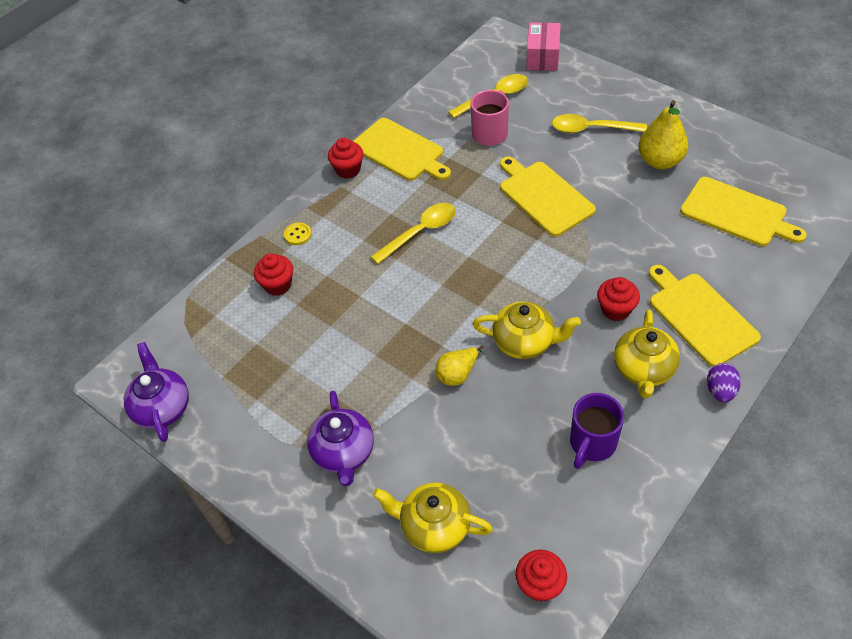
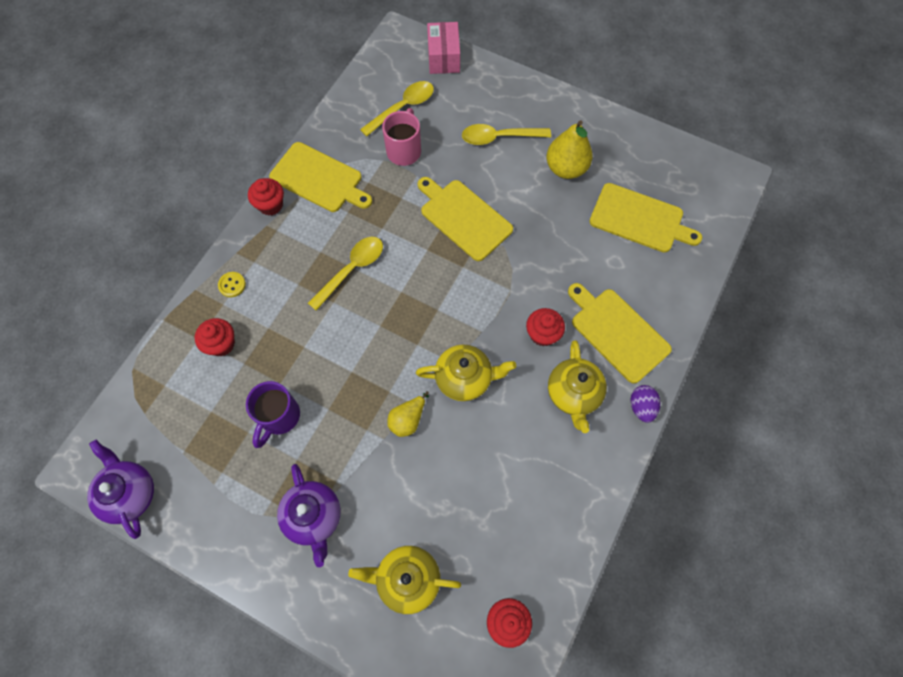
camera: 15 degrees left, 15 degrees up
purple mug [570,393,624,469] -> purple mug moved to [246,381,300,448]

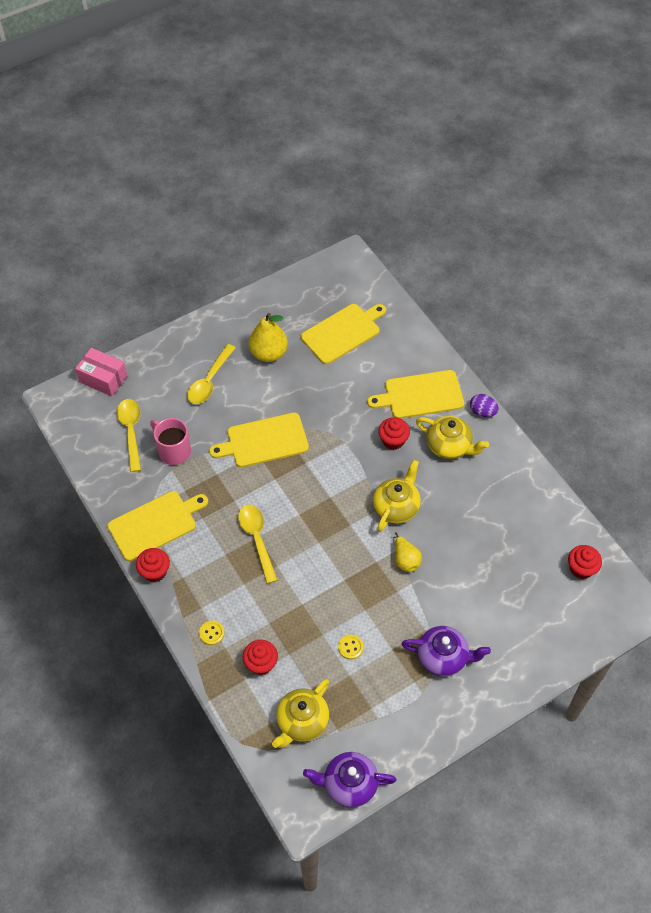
camera: 60 degrees left, 10 degrees down
purple mug [246,381,300,448] -> yellow button [338,635,363,660]
yellow teapot [348,546,461,614] -> yellow teapot moved to [272,679,329,748]

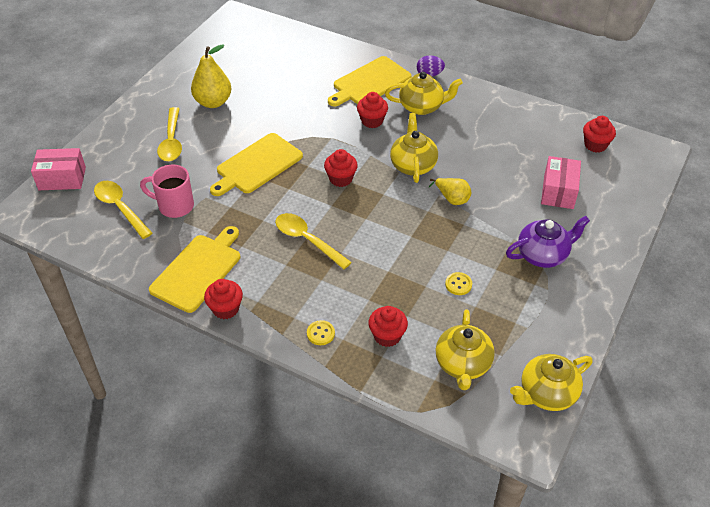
camera: 30 degrees left, 10 degrees down
yellow cutting board [301,304,386,364] -> none
purple teapot [303,752,397,808] -> yellow teapot [510,354,593,411]
none -> red cupcake [324,149,358,187]
none -> pink box [541,156,581,209]

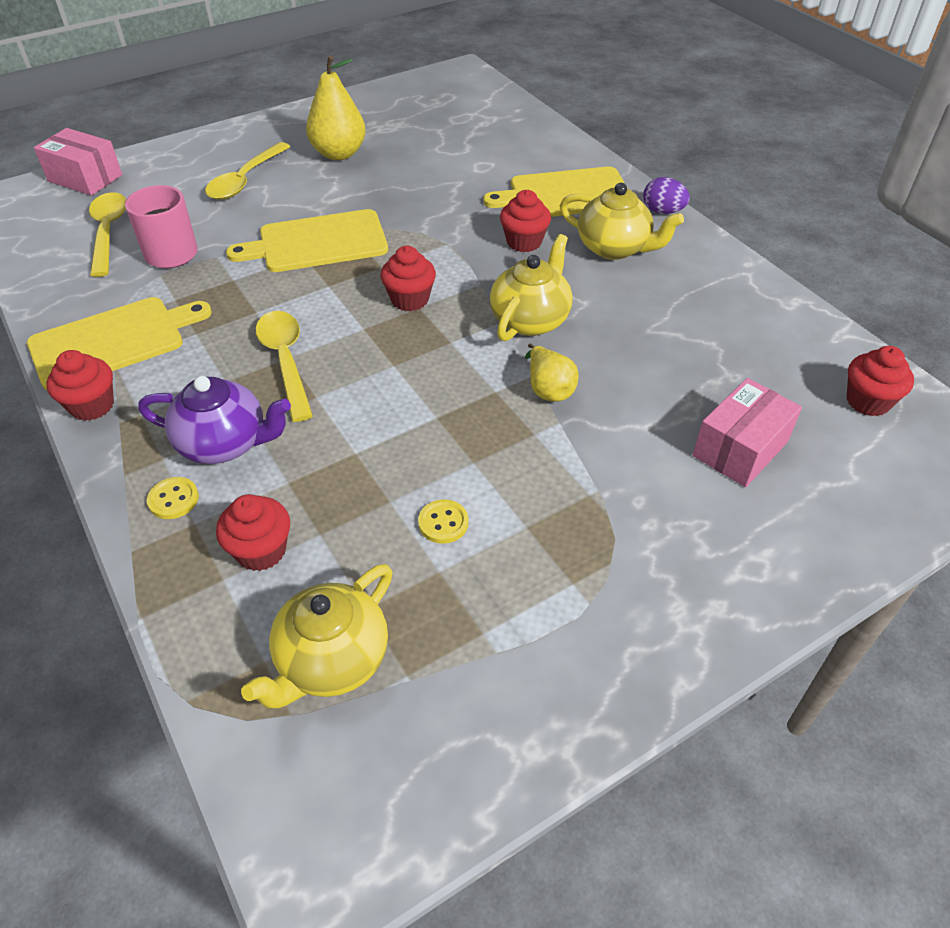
camera: 30 degrees right, 0 degrees up
purple teapot [506,216,590,268] -> purple teapot moved to [138,376,291,464]
yellow teapot [510,354,593,411] -> none

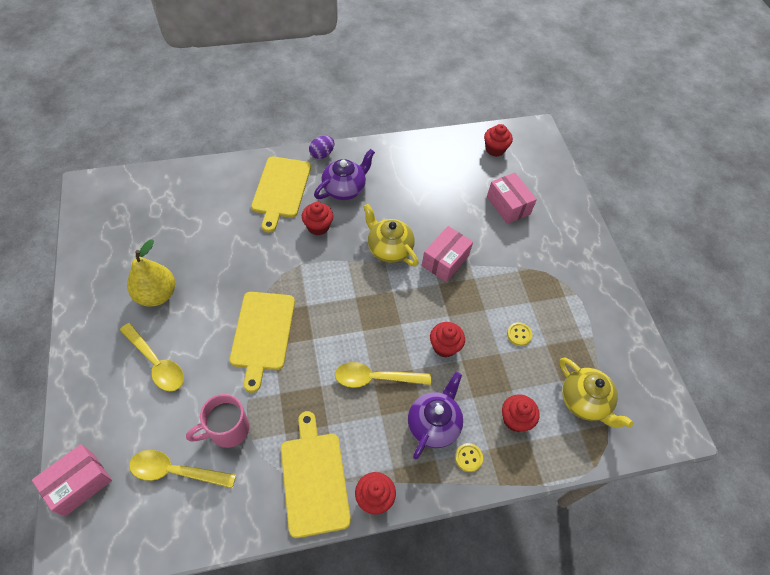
camera: 75 degrees left, 10 degrees up
red cupcake [381,246,436,311] -> red cupcake moved to [430,322,465,357]
yellow pear [525,344,579,402] -> pink box [422,226,473,282]
yellow teapot [560,183,684,260] -> purple teapot [314,149,375,200]

